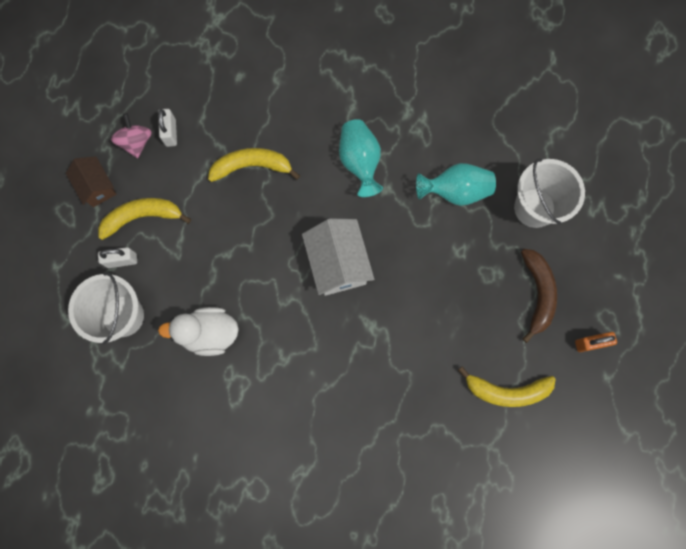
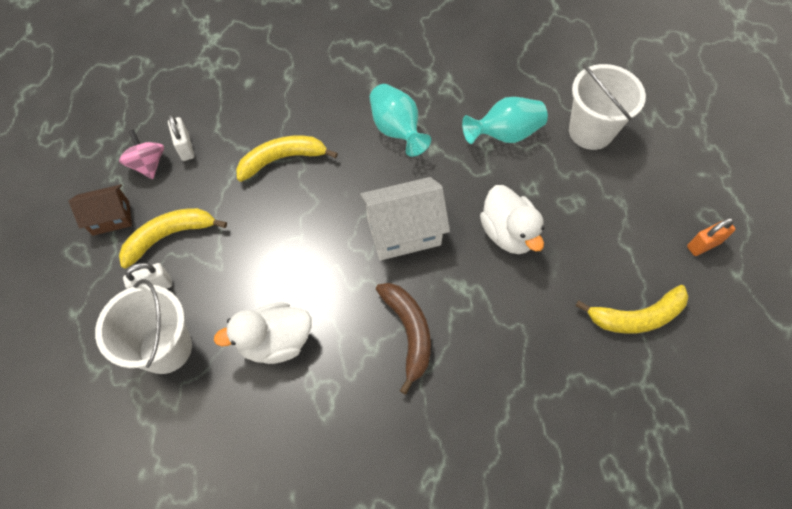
camera: 15 degrees left, 15 degrees down
brown house [66,156,116,207] -> brown house turned 60 degrees counterclockwise [69,184,132,236]
white house [302,218,374,296] -> white house turned 75 degrees counterclockwise [360,177,450,260]
brown banana [521,249,557,343] -> brown banana moved to [376,283,431,394]
none -> white duck [480,185,545,254]

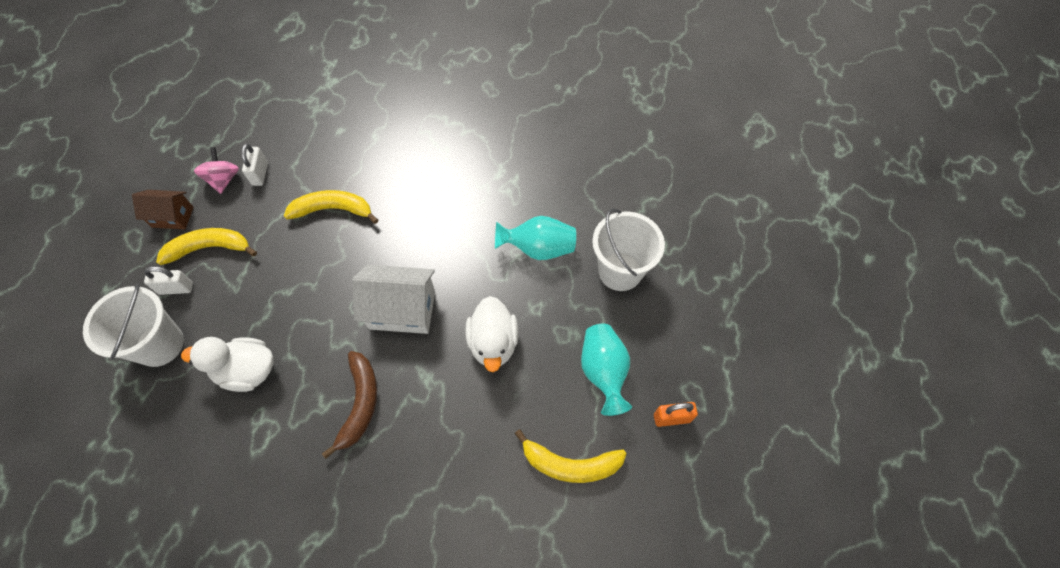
camera: 20 degrees right, 0 degrees up
turquoise vase [369,84,431,157] -> turquoise vase moved to [581,324,632,416]

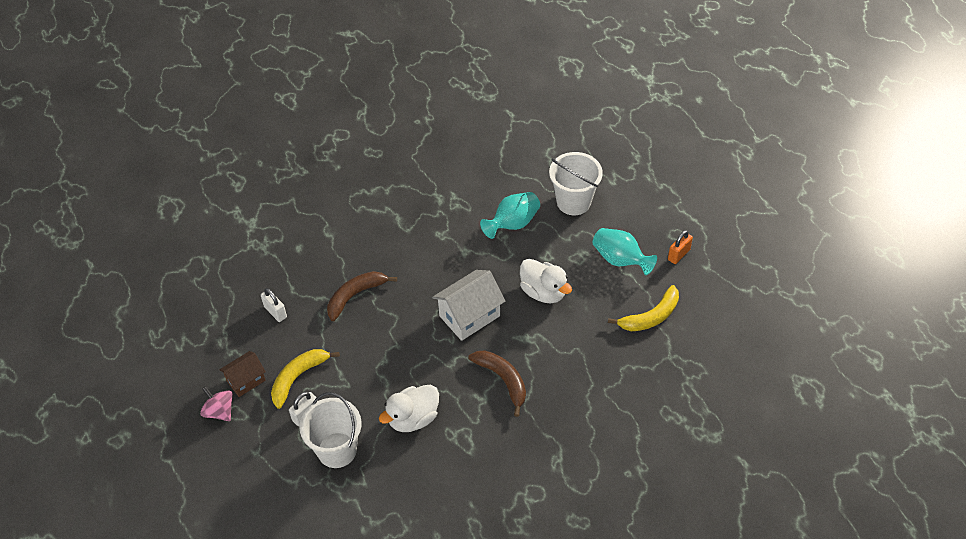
camera: 40 degrees left, 10 degrees down
pink spinning top [194,147,239,194] -> pink spinning top moved to [200,386,233,421]
yellow banana [284,190,378,224] -> brown banana [327,271,397,321]

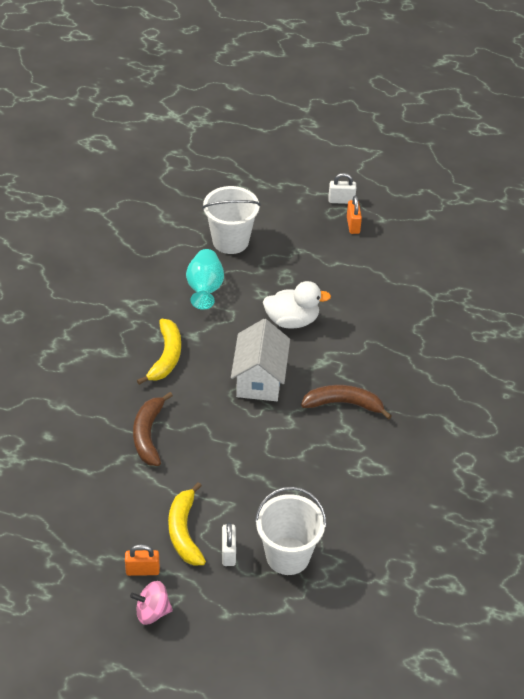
camera: 50 degrees left, 5 degrees down
brown house [219,351,266,397] -> orange padlock [125,544,160,576]
white padlock [261,288,287,322] -> white padlock moved to [328,173,356,204]
white duck [379,385,439,432] -> none
turquoise vase [593,228,657,275] -> none
yellow banana [608,285,679,331] -> yellow banana moved to [137,318,181,385]

